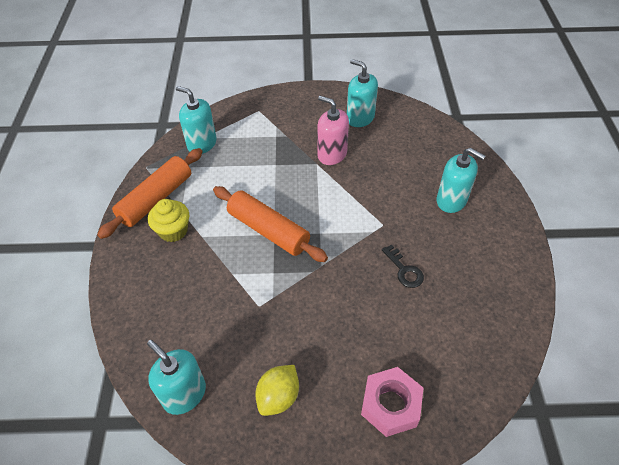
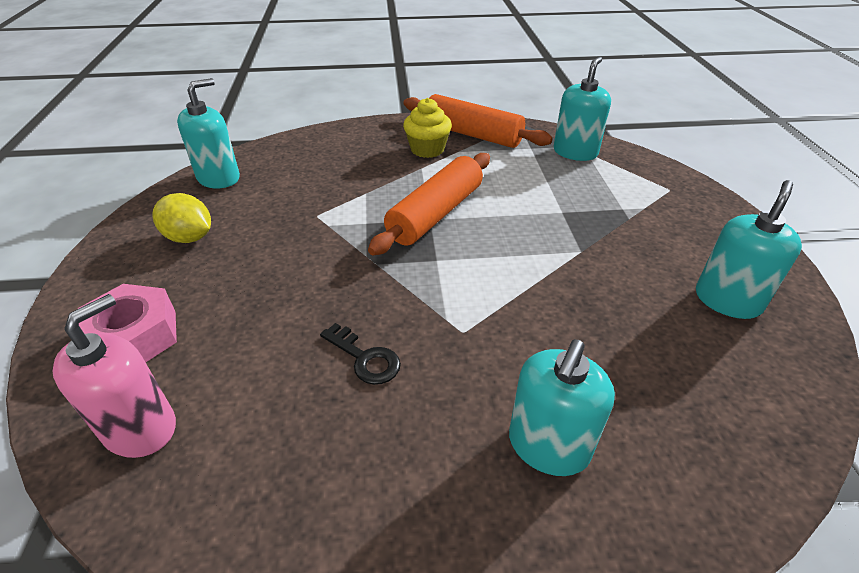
camera: 85 degrees right, 10 degrees down
pink soap dispenser [317,96,349,165] -> pink soap dispenser moved to [53,294,176,458]
black key [382,244,424,288] -> black key turned 105 degrees counterclockwise [320,323,401,385]

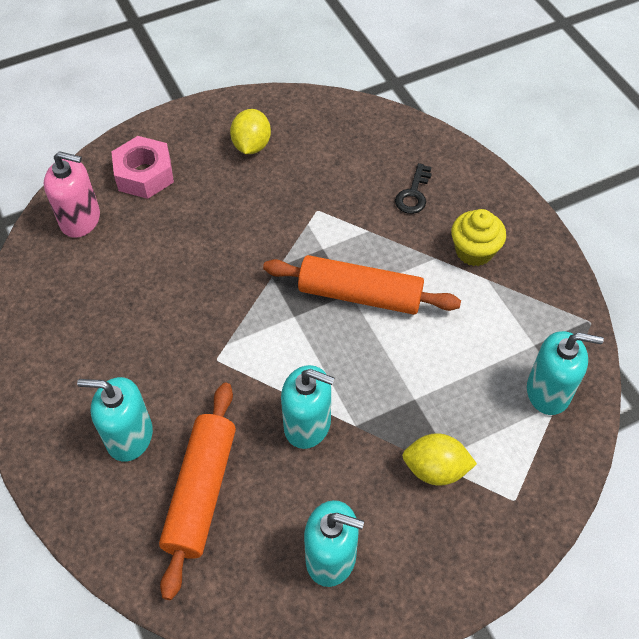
camera: 70 degrees right, 15 degrees up
turquoise soap dispenser [177,78,240,188] -> turquoise soap dispenser moved to [281,365,334,449]
black key [320,323,401,385] -> black key moved to [395,163,432,214]
orange rolling pin [403,94,553,148] -> orange rolling pin moved to [159,383,236,600]
none -> yellow lemon [402,433,477,486]

